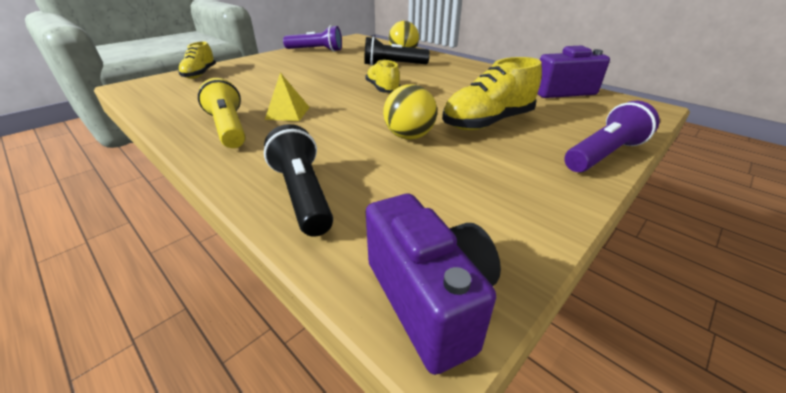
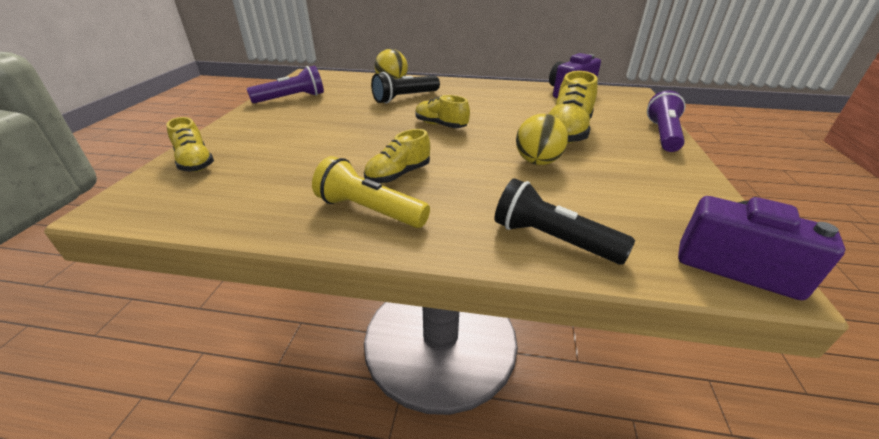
camera: 35 degrees left, 0 degrees up
yellow pyramid [265,73,310,121] -> yellow shoe [364,129,430,183]

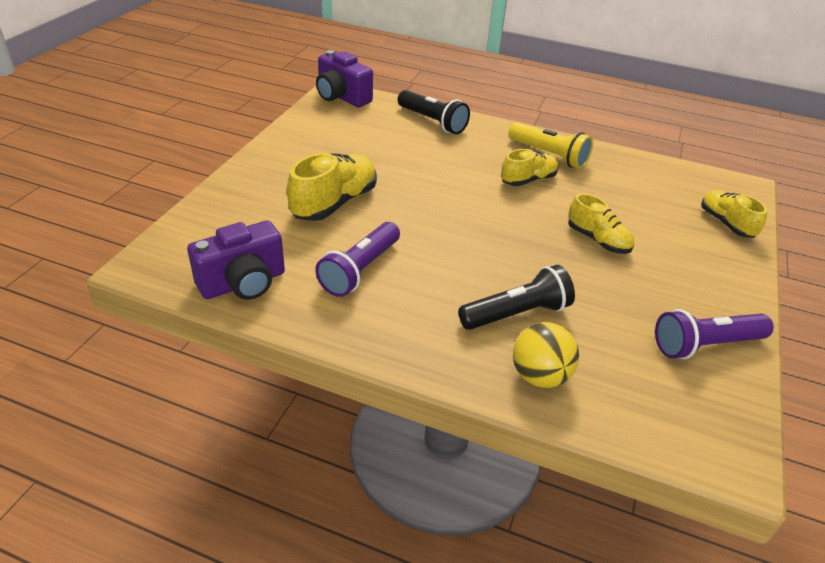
camera: 170 degrees left, 5 degrees up
yellow shoe [416,95,470,128] -> yellow shoe moved to [568,193,634,254]
yellow ball [516,114,568,165] -> none
purple flashlight [647,90,685,152] -> purple flashlight moved to [315,222,400,297]

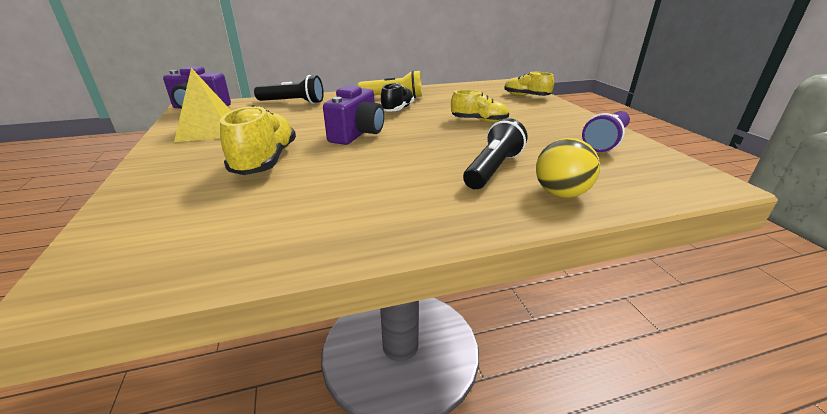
camera: 35 degrees left, 10 degrees down
purple camera [187,221,285,300] -> purple camera moved to [323,85,384,145]
purple flashlight [315,222,400,297] -> none
yellow shoe [501,149,559,186] -> black shoe [381,83,414,111]
none -> yellow pyramid [174,68,231,142]

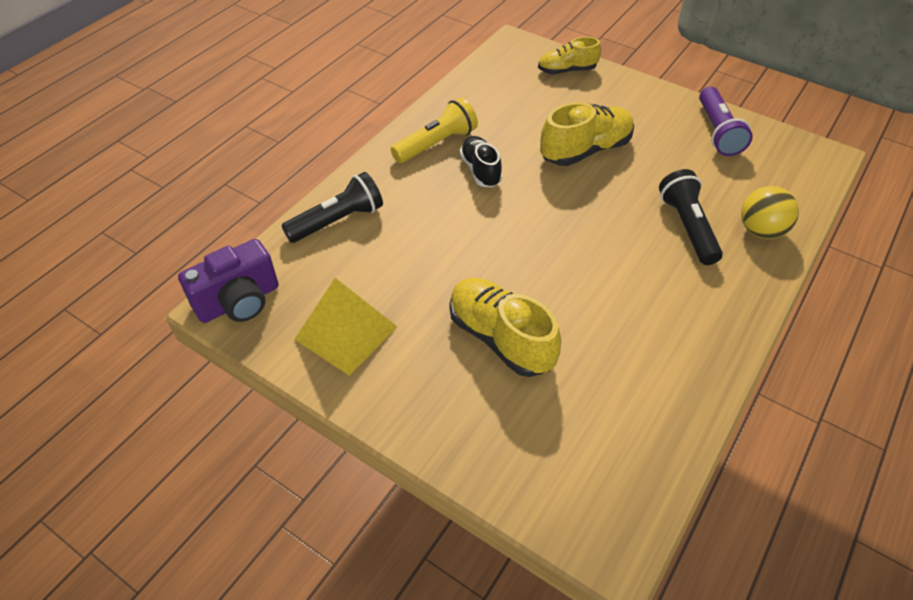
camera: 40 degrees left, 20 degrees up
purple camera [323,85,384,145] -> none
yellow shoe [451,90,509,122] -> yellow shoe [540,102,634,166], size x1.56

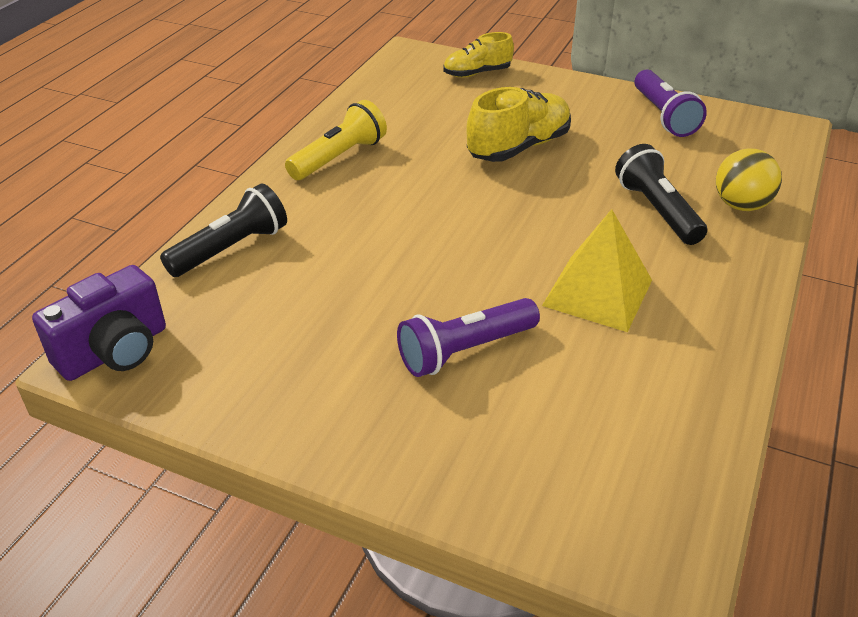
camera: 10 degrees left, 10 degrees down
yellow pyramid [294,278,397,376] -> yellow pyramid moved to [542,209,652,332]
yellow shoe [450,278,561,377] -> purple flashlight [397,298,540,377]
black shoe [460,136,502,187] -> none

